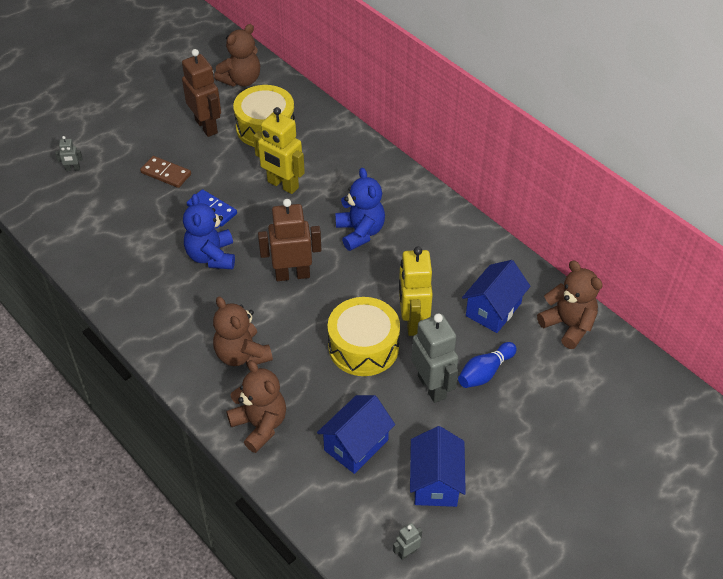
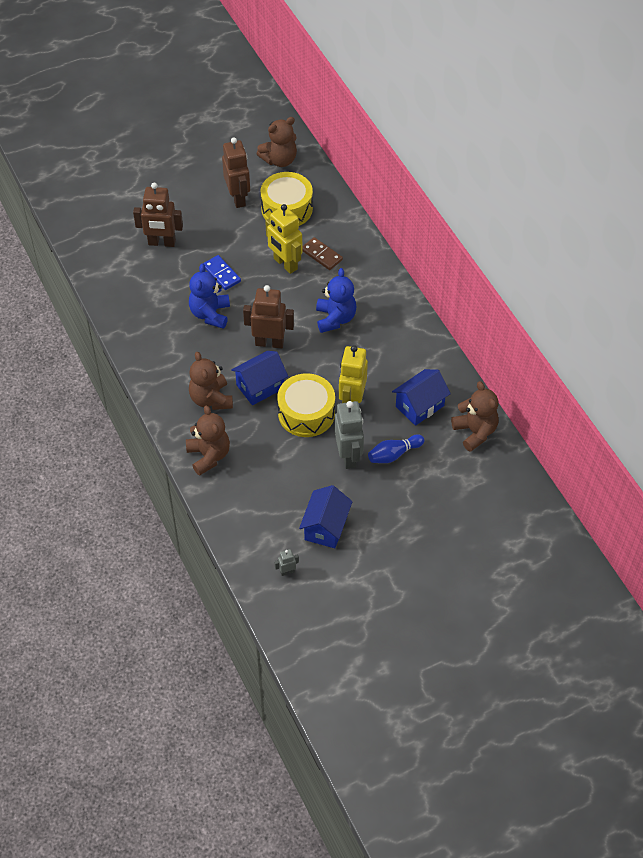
camera: 15 degrees right, 5 degrees up
grey robot [55,136,83,171] -> none
brown domino [140,156,191,188] -> brown domino moved to [302,237,343,270]
blue house [317,395,395,474] -> blue house moved to [231,351,288,405]
none -> brown robot [133,183,183,247]

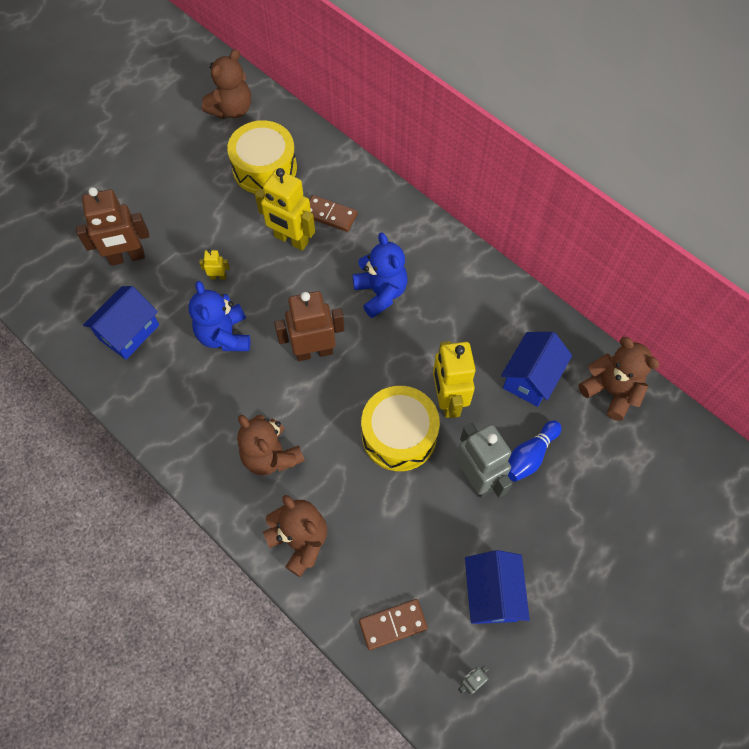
camera: 20 degrees left, 10 degrees up
blue domino [203,255,241,290] -> yellow robot [199,249,230,280]
brown robot [222,137,250,208] -> none
blue house [231,351,288,405] -> blue house moved to [83,286,159,360]
none -> brown domino [359,599,428,650]

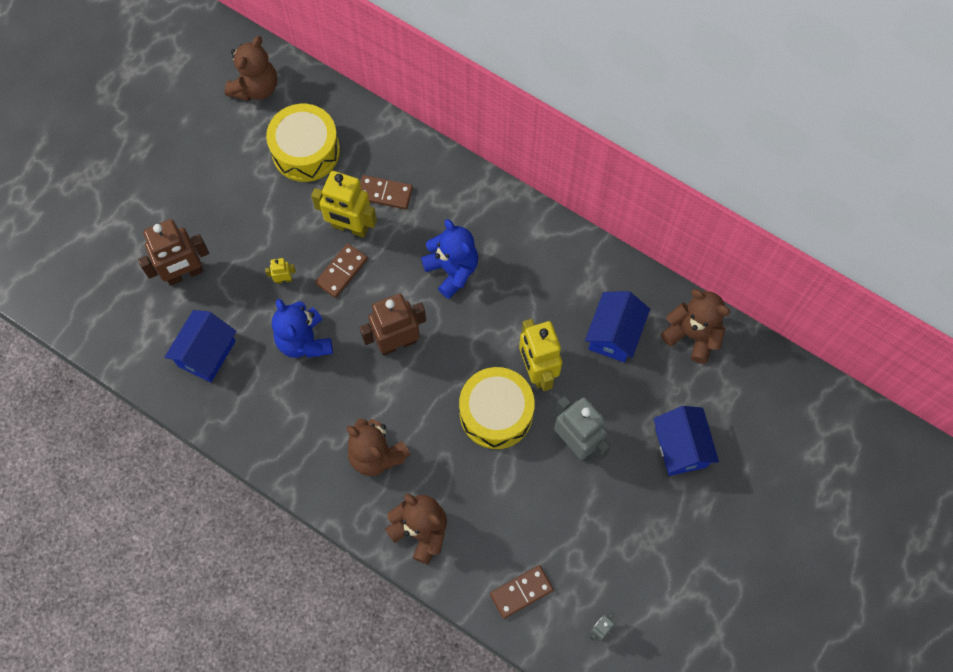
camera: 10 degrees left, 5 degrees up
blue house [465,550,530,624] -> blue house moved to [654,406,719,476]
blue bowling pin [508,420,561,482] -> none
none -> brown domino [315,243,368,298]

